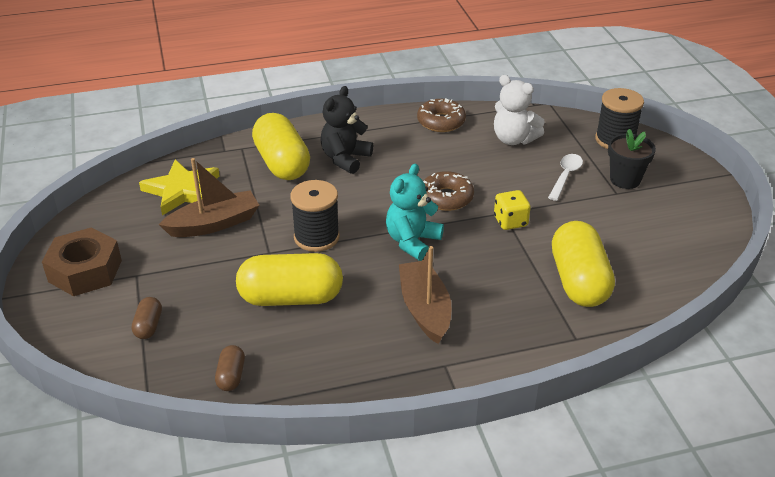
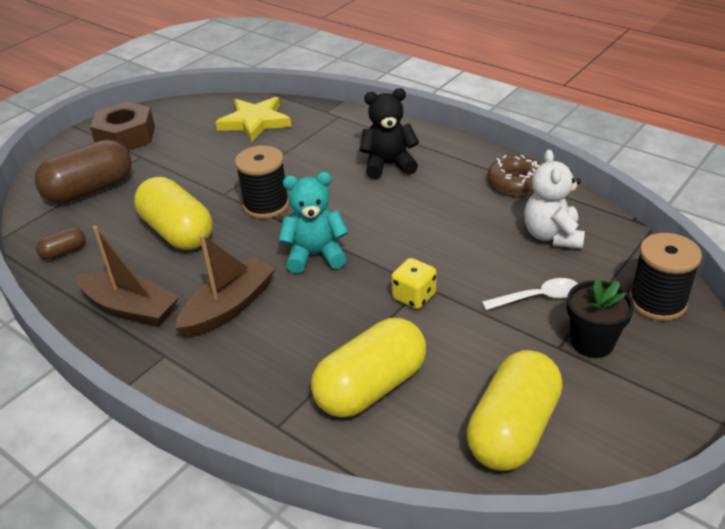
camera: 55 degrees right, 0 degrees up
brown capsule [132,297,162,339] -> brown capsule [35,139,131,204], size x2.19
brown boat [159,158,259,237] -> brown boat moved to [76,226,179,327]
yellow capsule [252,113,310,180] -> yellow capsule moved to [467,350,563,471]
brown donut [423,171,474,211] -> none

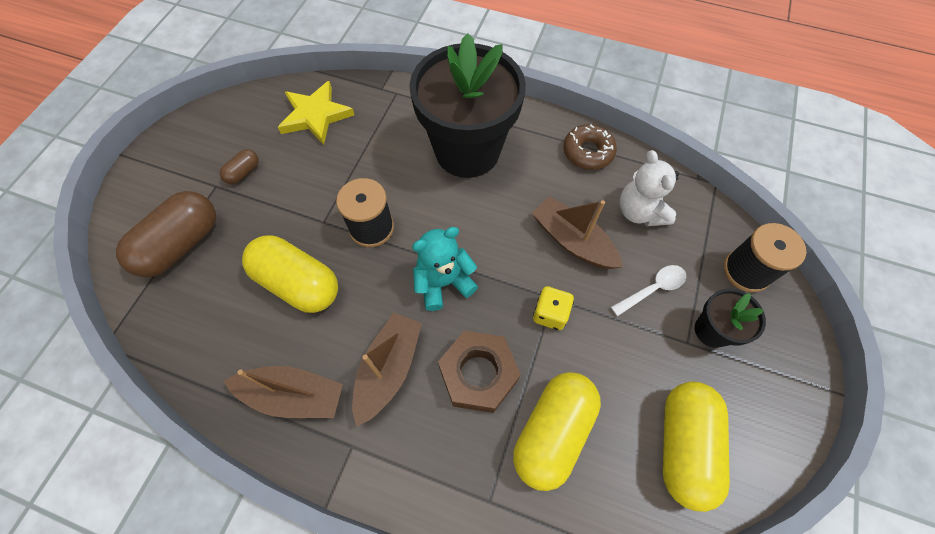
camera: 20 degrees left, 25 degrees up
brown capsule [36,227,85,260] -> brown capsule moved to [220,149,259,184]
brown nut [90,102,155,151] -> brown nut moved to [438,331,521,413]
black teddy bear [359,88,419,179] -> black flower pot [409,33,526,178]
none -> brown boat [532,196,623,269]

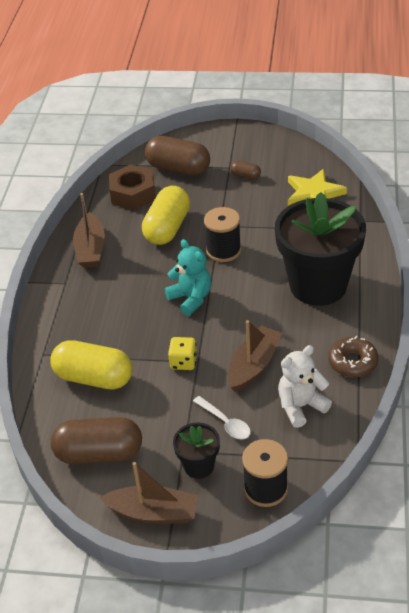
camera: 80 degrees right, 20 degrees down
brown boat [352,312,422,427] -> brown boat moved to [100,462,198,524]
brown nut [438,331,521,413] -> brown nut moved to [109,165,155,210]
yellow capsule [663,382,730,512] -> brown capsule [51,417,142,464]

